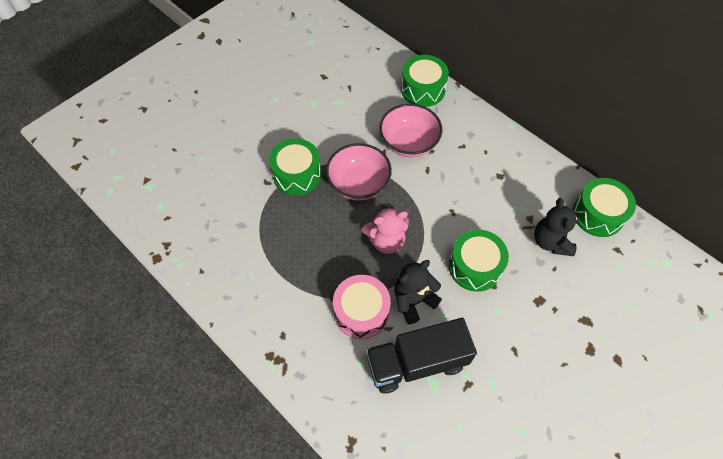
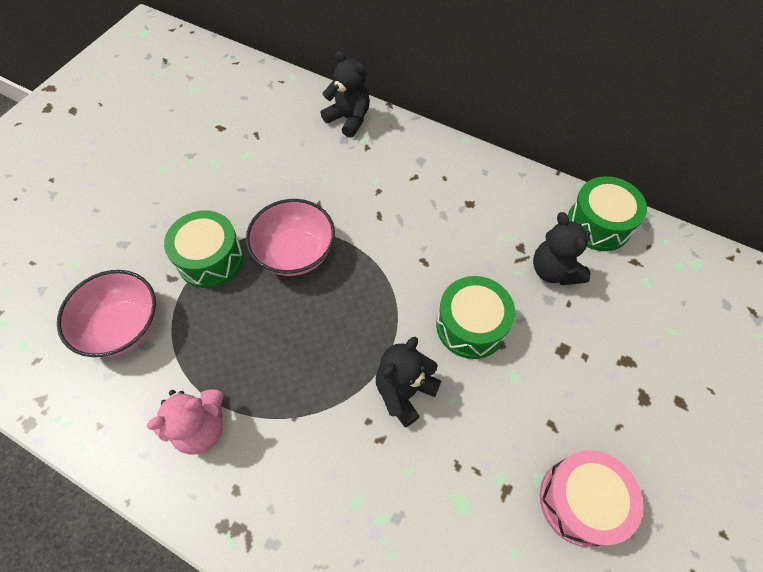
camera: 15 degrees left, 0 degrees up
pink drum [333,275,391,339] -> pink drum moved to [540,450,643,547]
pink teddy bear [362,206,409,254] -> pink teddy bear moved to [147,389,224,455]
black truck [366,318,477,393] -> none
pink bowl [380,104,443,157] -> pink bowl moved to [57,270,156,357]
green drum [401,55,449,107] -> black teddy bear [321,51,370,138]

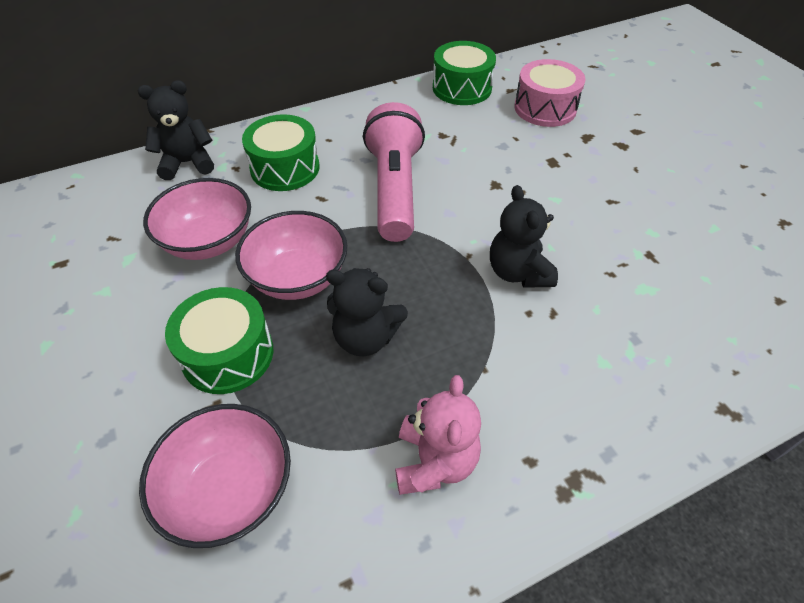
camera: 55 degrees left, 10 degrees down
green drum [436,276,515,359] -> green drum moved to [242,114,320,191]
black teddy bear [533,212,591,286] -> black teddy bear moved to [326,268,408,356]
pink drum [540,450,643,547] -> pink drum moved to [514,59,585,127]
none -> pink bowl [143,178,251,260]
none -> pink flashlight [363,102,425,242]

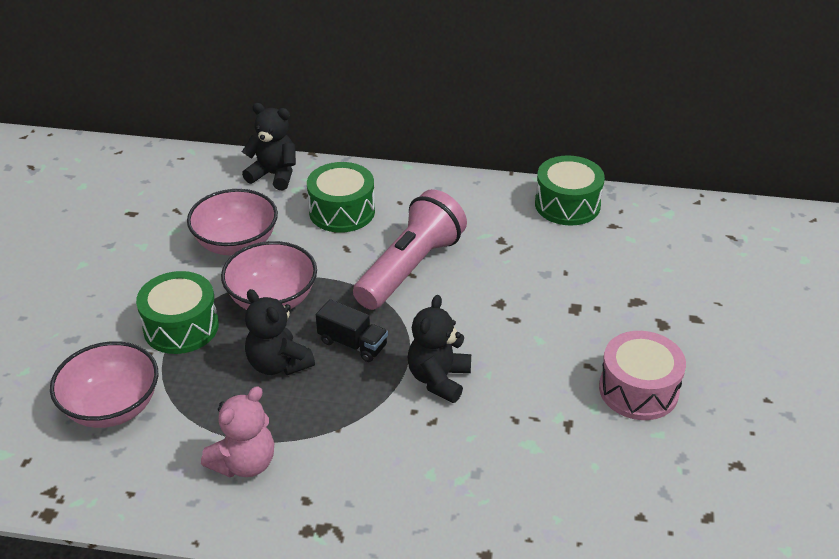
camera: 35 degrees right, 10 degrees down
pink drum [514,59,585,127] -> pink drum moved to [599,331,686,420]
none -> black truck [316,299,388,362]

